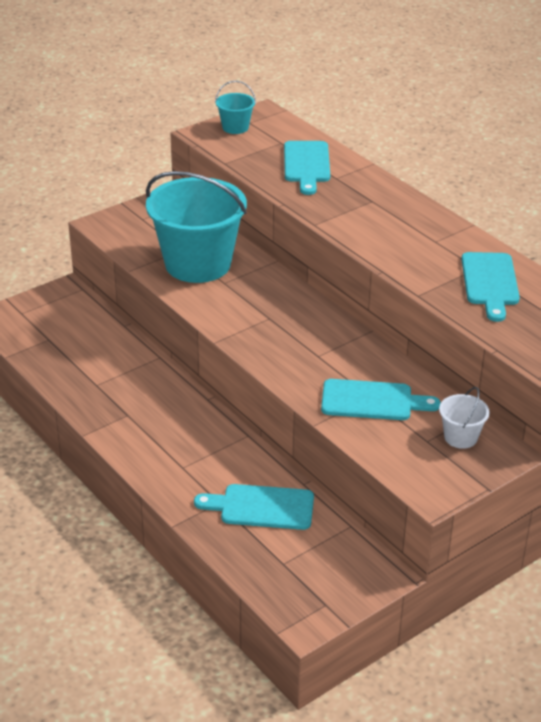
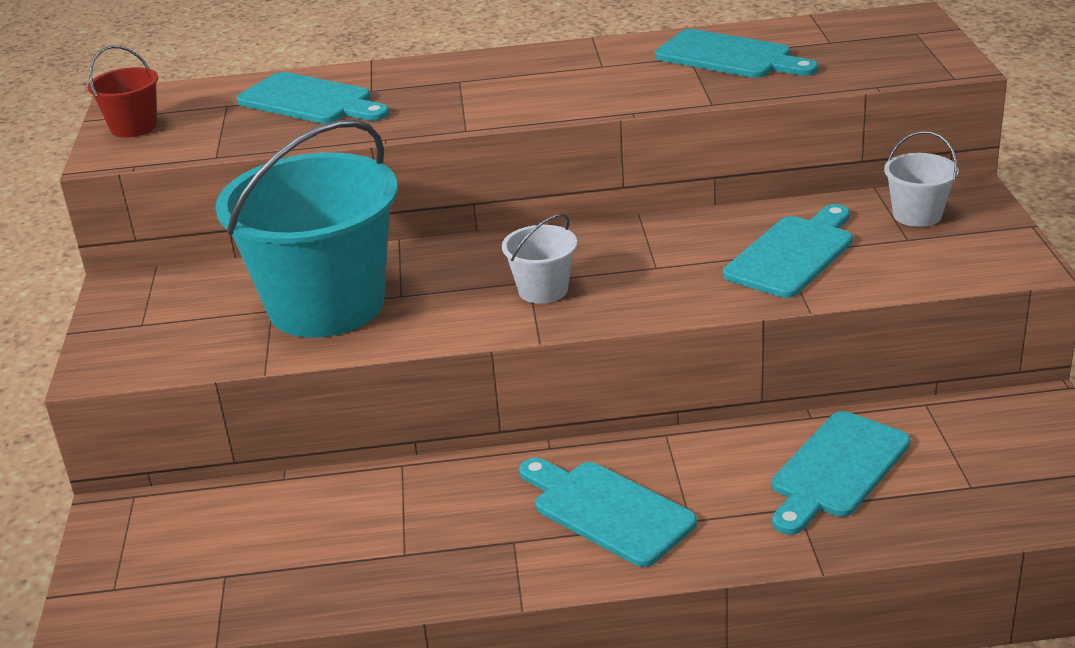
camera: 55 degrees left, 5 degrees down
turquoise bucket [215,81,256,134] -> red bucket [88,45,158,138]
none -> white bucket [502,213,577,304]
none -> turquoise cutting board [519,458,697,567]

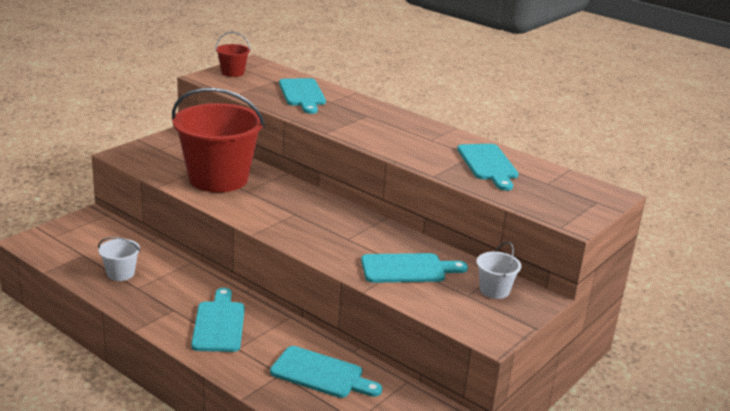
camera: 40 degrees right, 5 degrees down
turquoise bucket [215,120,398,338] -> red bucket [172,88,265,192]
white bucket [502,213,577,304] -> white bucket moved to [98,237,140,281]
turquoise cutting board [772,411,910,535] -> turquoise cutting board turned 150 degrees counterclockwise [270,346,382,398]

